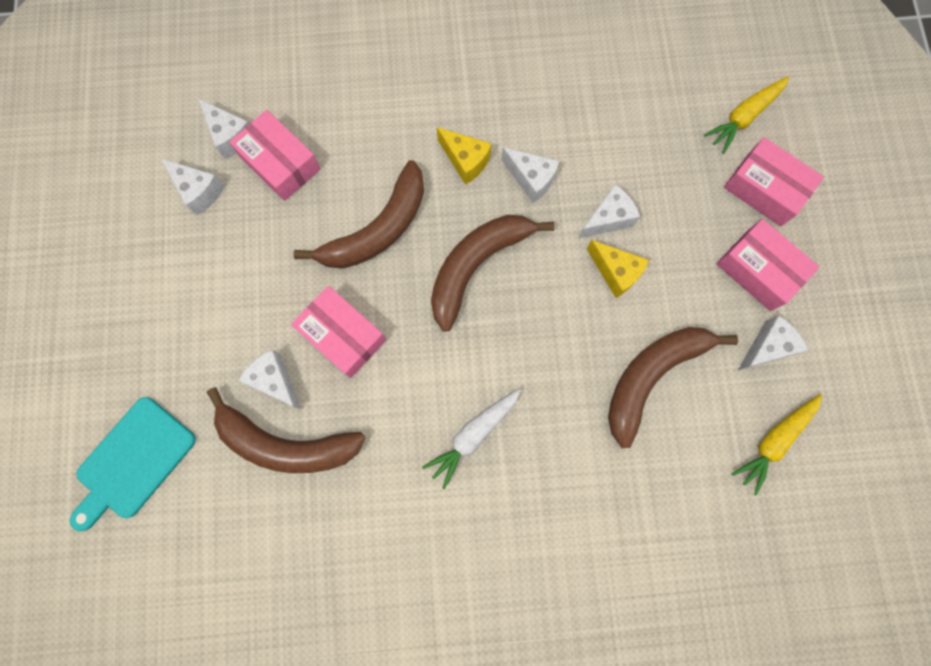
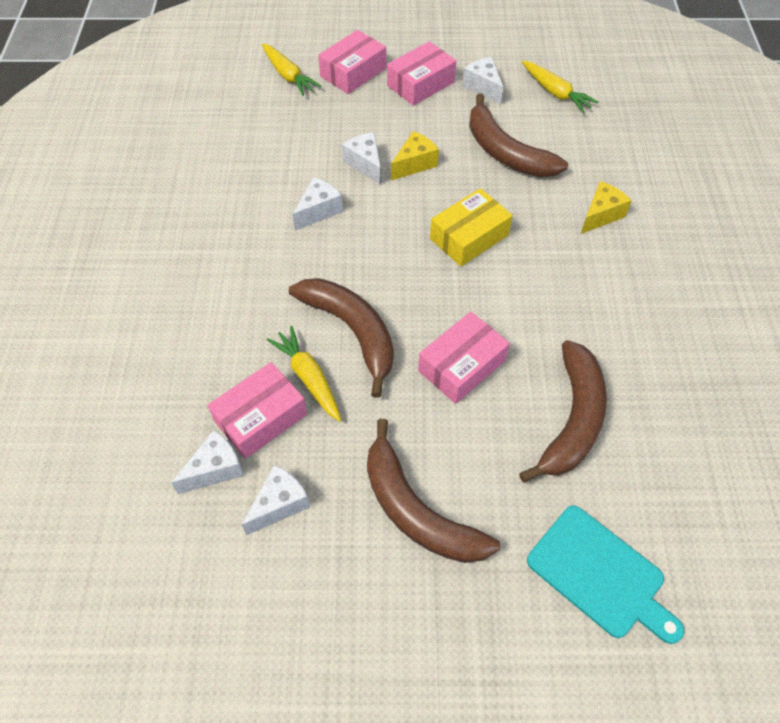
camera: 85 degrees left, 20 degrees down
white cheese [238,350,301,409] -> none
white carrot [422,389,521,489] -> none
brown banana [431,215,555,331] -> brown banana moved to [367,419,500,563]
yellow cheese [437,127,492,185] -> yellow cheese moved to [581,181,632,234]
none -> yellow carrot [267,326,341,422]
none -> yellow box [430,188,513,266]

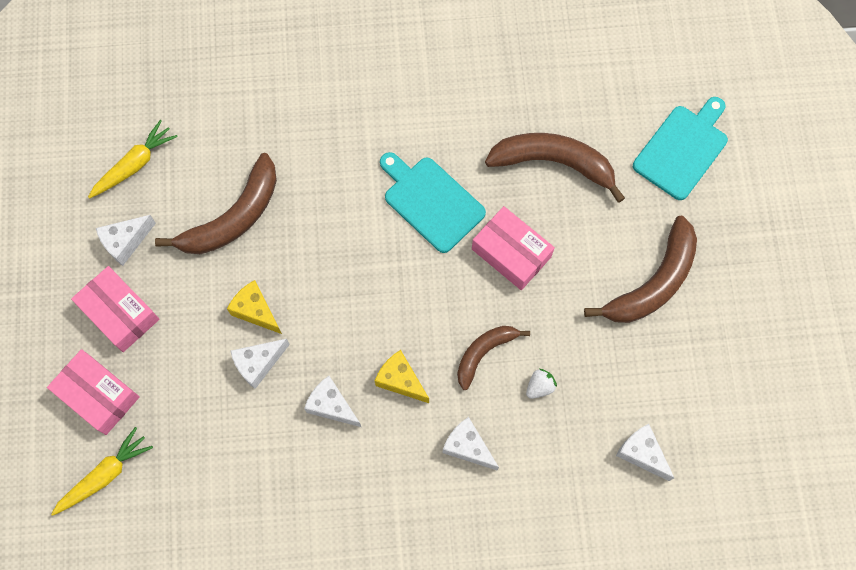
camera: 95 degrees left, 15 degrees up
pink box [207,362,307,459] -> none
white cheese [242,464,310,535] -> white cheese moved to [442,417,499,471]
yellow carrot [267,326,341,422] -> white strawberry [526,369,557,399]
brown banana [289,278,394,398] -> brown banana [457,326,530,390], size x0.60
yellow box [430,188,513,266] -> none
yellow cheese [581,181,632,234] -> yellow cheese moved to [375,350,429,403]
none -> turquoise cutting board [380,152,486,253]

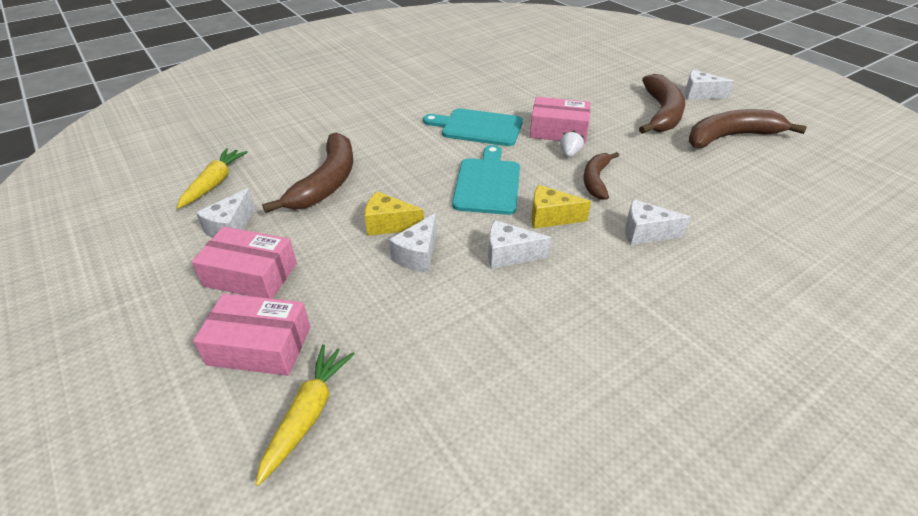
camera: 30 degrees left, 30 degrees down
brown banana [485,133,625,203] -> brown banana moved to [689,109,807,148]
white strawberry [526,369,557,399] -> white strawberry moved to [560,131,584,157]
white cheese [616,424,674,481] -> white cheese moved to [685,70,734,100]
turquoise cutting board [633,97,728,200] -> turquoise cutting board moved to [452,145,520,215]

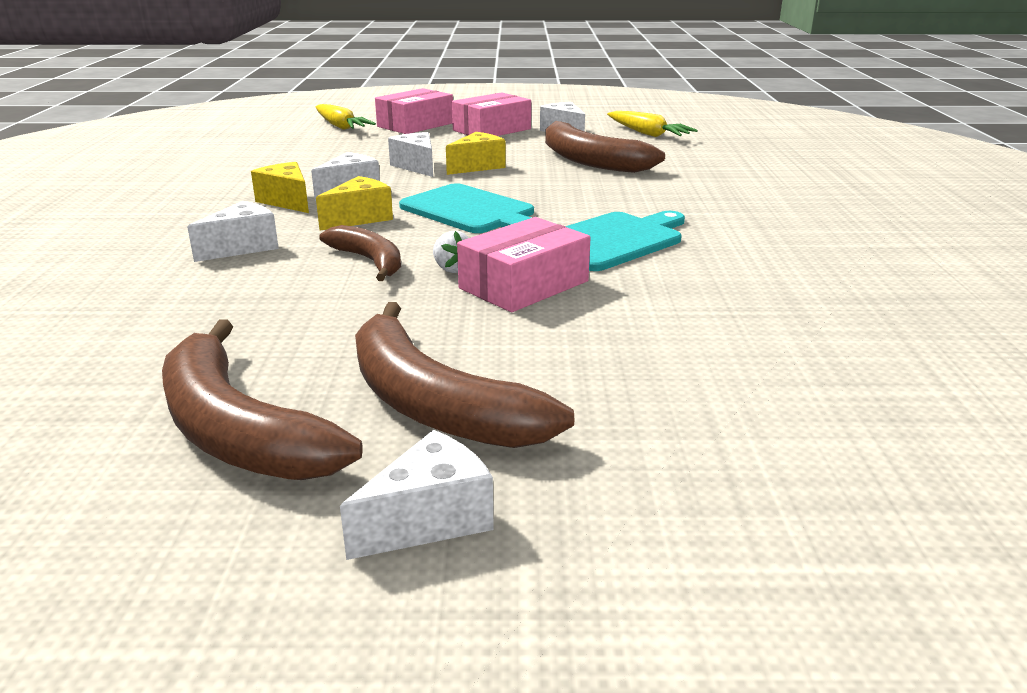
camera: 125 degrees right, 15 degrees down
brown banana [689,109,807,148] -> brown banana turned 120 degrees clockwise [162,319,362,480]
none -> yellow cheese [251,162,309,213]

